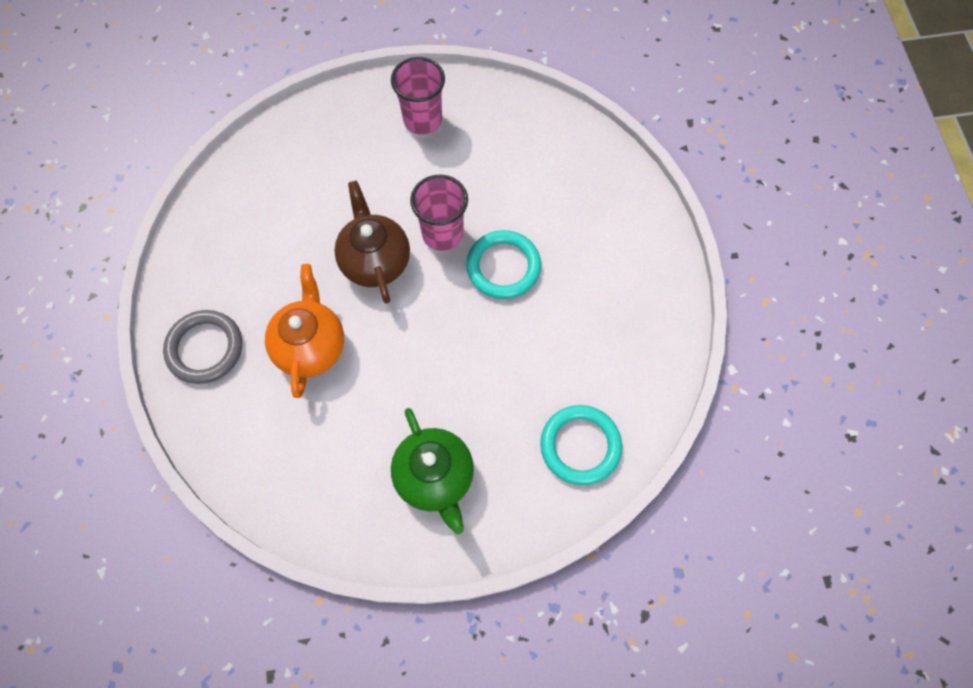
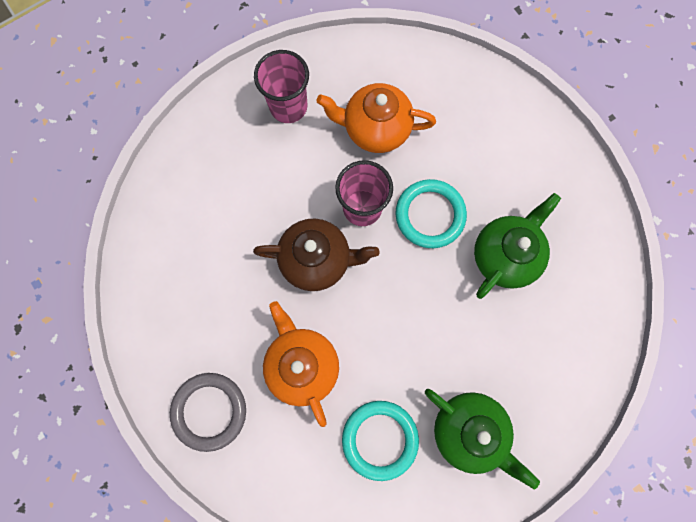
camera: 25 degrees left, 10 degrees up
brown teapot [334,181,410,304] -> brown teapot turned 135 degrees clockwise [253,219,379,291]
turquoise ring [540,405,622,485] -> turquoise ring moved to [342,401,419,481]
none -> orange teapot [316,83,436,153]
none -> green teapot [474,193,561,299]

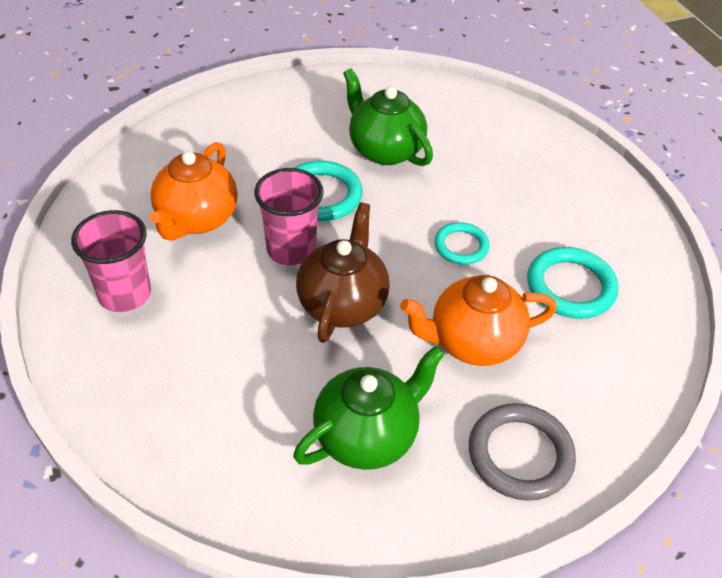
camera: 80 degrees left, 30 degrees down
green teapot [425,389,540,489] -> green teapot moved to [293,346,445,470]
none -> turquoise ring [434,222,490,265]

